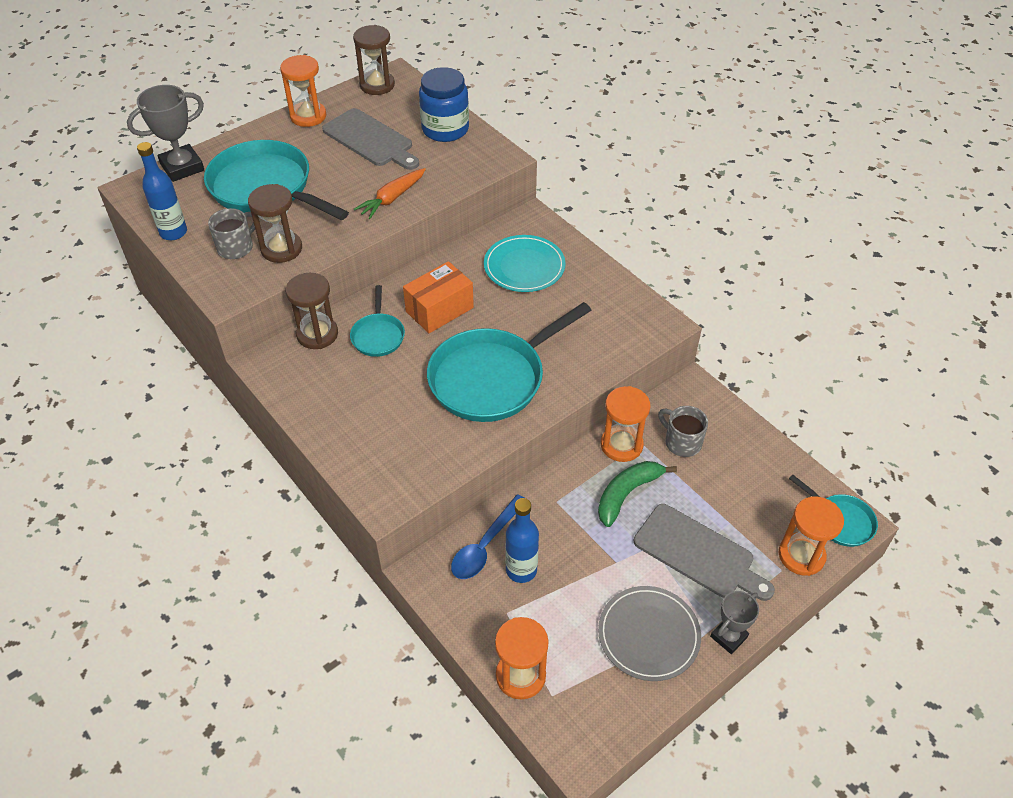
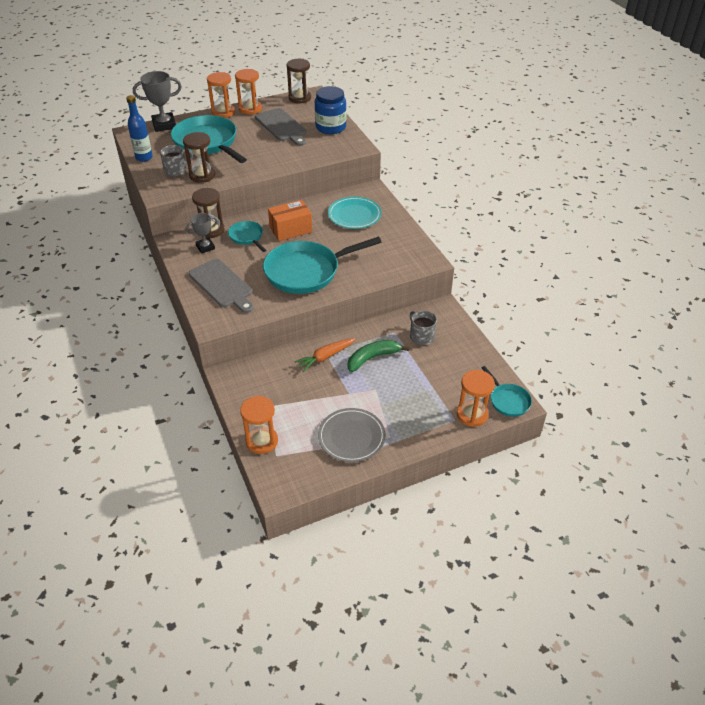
camera: 15 degrees right, 5 degrees down
turquoise pan [350,285,405,357] -> turquoise pan turned 135 degrees clockwise [228,221,266,252]
orange carrot [354,168,426,219] -> orange carrot moved to [294,338,355,372]
blue spoon [451,494,524,579] -> none
blue bottle [505,498,539,583] -> none
orange hourglass [601,386,650,462] -> orange hourglass moved to [207,72,235,118]
grey cutting board [634,504,775,601] -> grey cutting board moved to [189,259,254,313]
grey trophy [710,591,759,654] -> grey trophy moved to [186,213,218,254]

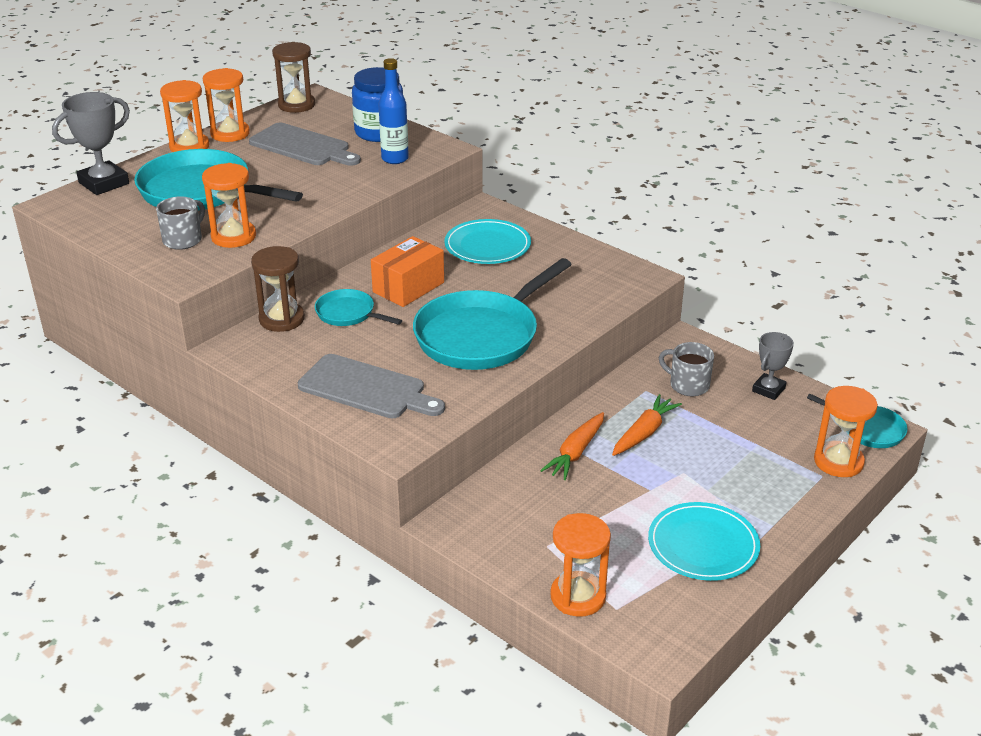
camera: 25 degrees left, 10 degrees down
blue bottle [126,95,153,162] -> blue bottle moved to [378,58,409,164]
brown hourglass [183,132,215,183] -> orange hourglass [202,163,256,248]
grey trophy [186,213,218,254] -> grey trophy moved to [752,332,794,400]
grey plate [318,408,385,462] -> turquoise plate [648,502,760,581]
green banana [348,340,409,372] -> orange carrot [612,394,682,456]

